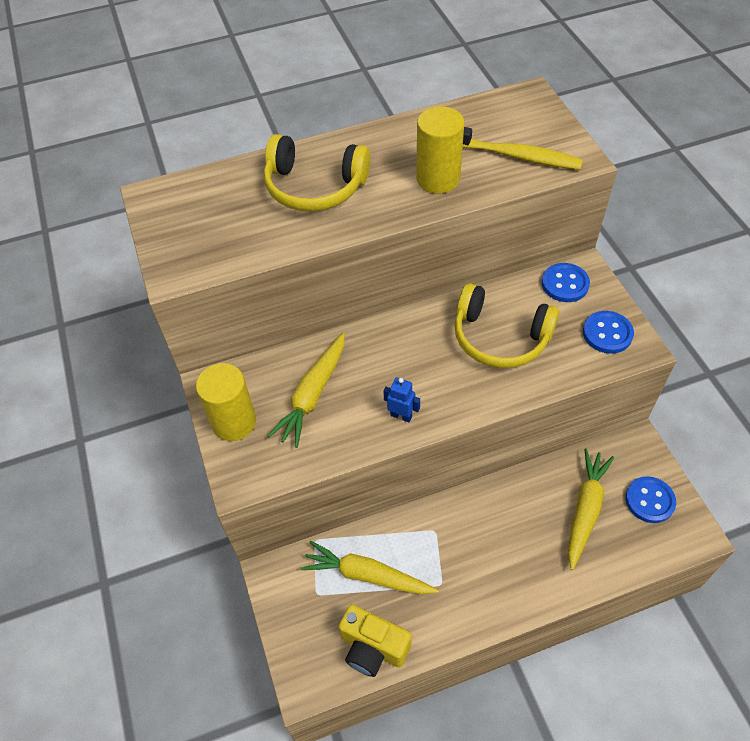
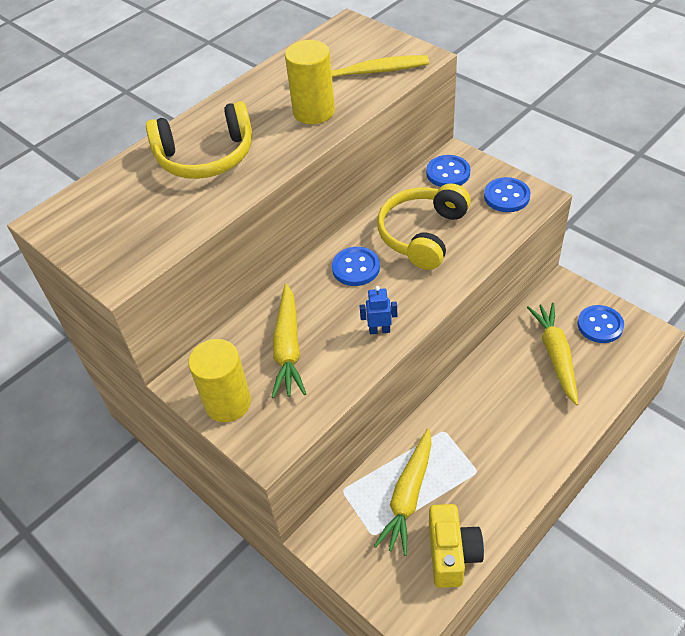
camera: 25 degrees left, 5 degrees down
yellow carrot [300,541,439,594] -> yellow carrot turned 60 degrees counterclockwise [374,428,432,556]
yellow camera [339,604,412,677] -> yellow camera turned 90 degrees counterclockwise [429,504,484,588]
yellow headphones [454,283,559,368] -> yellow headphones turned 120 degrees clockwise [377,183,471,270]
none -> blue button [332,247,380,286]

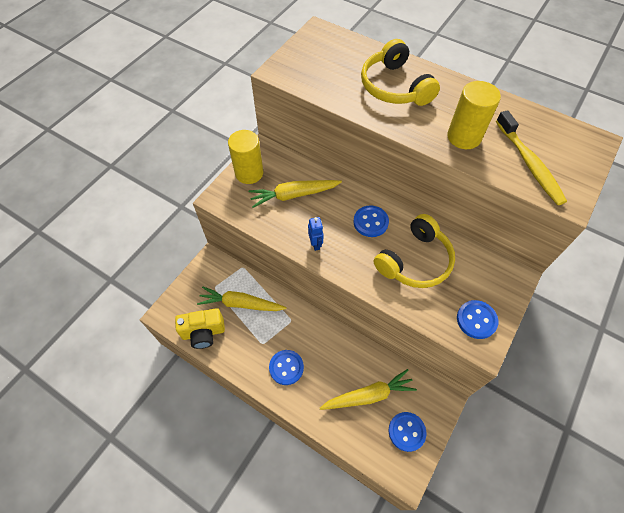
camera: 75 degrees right, 10 degrees up
yellow headphones [377,183,471,270] -> yellow headphones turned 120 degrees clockwise [374,214,455,288]
blue button [426,155,470,187] -> blue button moved to [269,350,304,385]

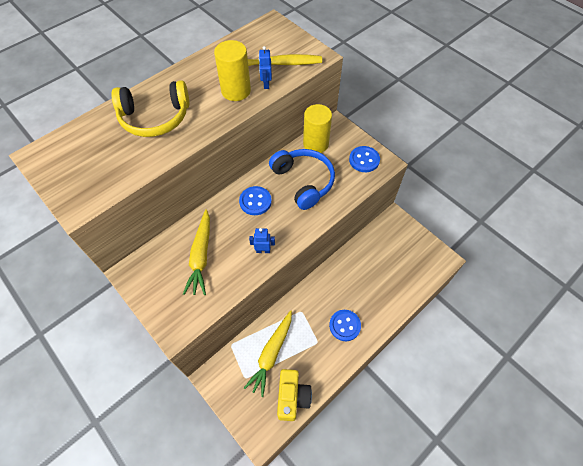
camera: 75 degrees left, 0 degrees up
yellow cylinder [228,130,263,184] -> yellow cylinder moved to [303,104,332,153]
yellow carrot [319,369,417,410] -> none
yellow headphones [374,214,455,288] -> blue headphones [269,149,335,210]
blue button [388,412,427,452] -> none
none -> blue robot [259,46,272,89]

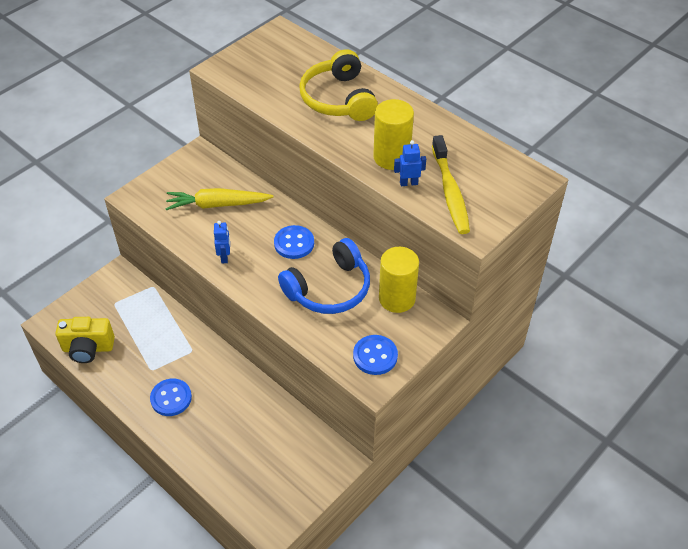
camera: 85 degrees right, 10 degrees down
yellow carrot [244,310,292,397] -> none

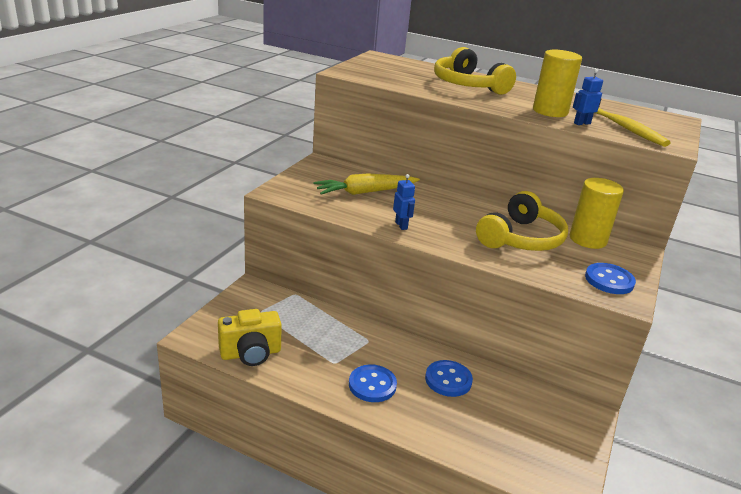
camera: 20 degrees left, 20 degrees down
blue button [274,225,314,259] -> blue button moved to [425,360,473,397]
blue headphones [278,238,370,314] -> yellow headphones [476,191,568,251]

